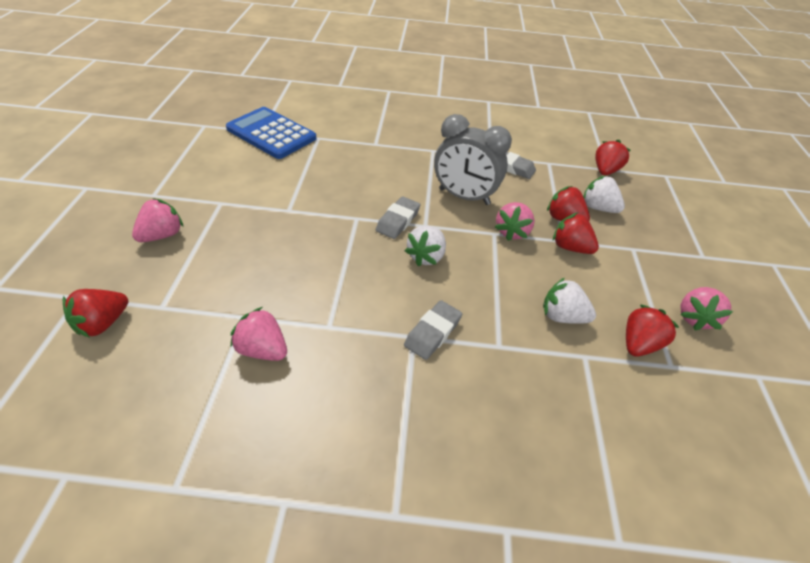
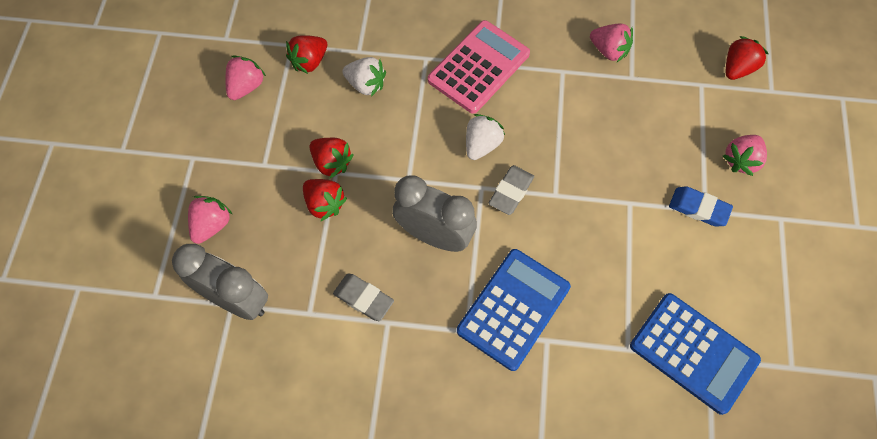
camera: 175 degrees left, 20 degrees up
grey eraser [404,300,462,360] -> pink calculator [428,20,530,114]
pink strawberry [495,202,535,241] -> pink strawberry moved to [188,196,232,244]
white strawberry [583,176,625,213] -> none
red strawberry [595,140,631,175] -> grey clock [172,244,268,320]
none -> blue calculator [457,249,571,371]
none -> blue eraser [669,186,733,227]

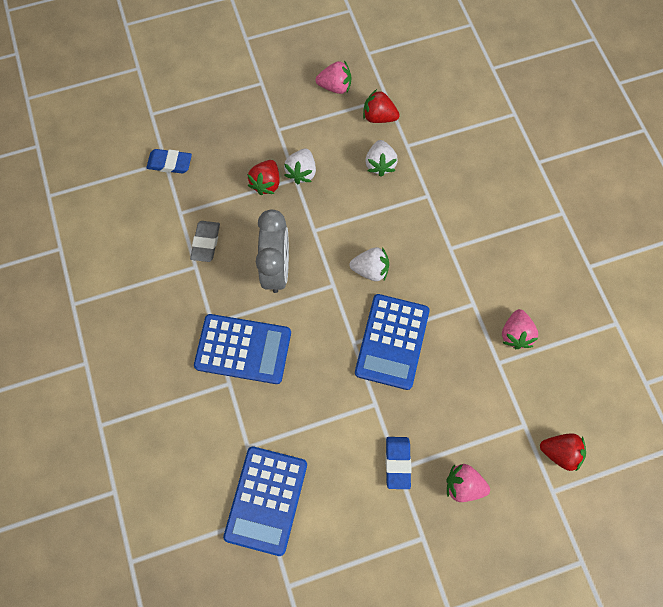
camera: 65 degrees right, 5 degrees up
grey clock [172,244,268,320] -> blue eraser [146,149,192,173]
pink strawberry [188,196,232,244] -> none
red strawberry [310,138,353,178] -> white strawberry [284,148,316,184]
pink calculator [428,20,530,114] -> none
grey eraser [488,165,534,215] -> none
none -> blue calculator [355,294,430,390]

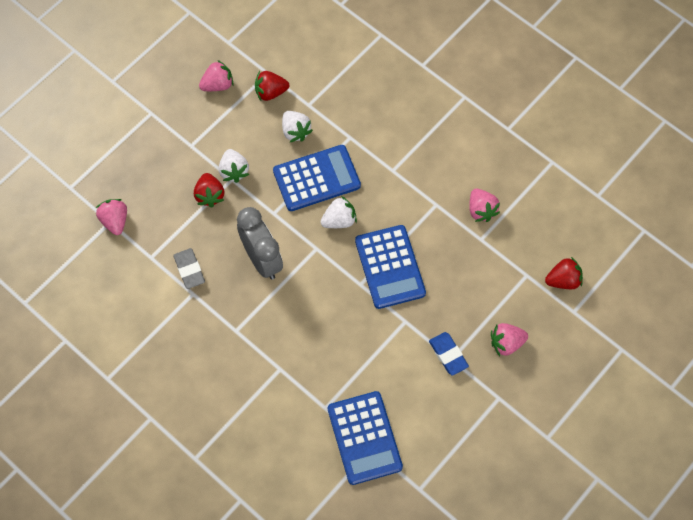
camera: 30 degrees left, 5 degrees down
blue eraser [146,149,192,173] -> pink strawberry [96,199,127,235]
blue calculator [194,314,291,384] -> blue calculator moved to [273,145,361,211]

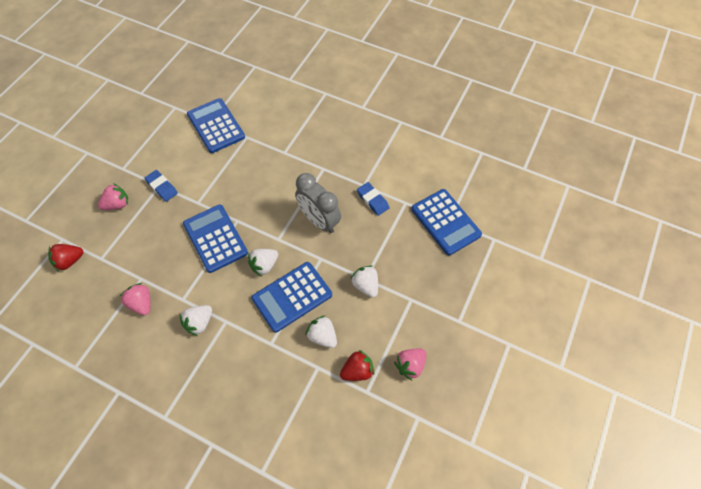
camera: 165 degrees right, 5 degrees down
pink strawberry [96,199,127,235] -> blue calculator [411,189,482,255]
grey eraser [173,248,205,289] -> blue eraser [357,182,389,216]
red strawberry [194,173,224,207] -> none
none -> white strawberry [180,305,212,336]

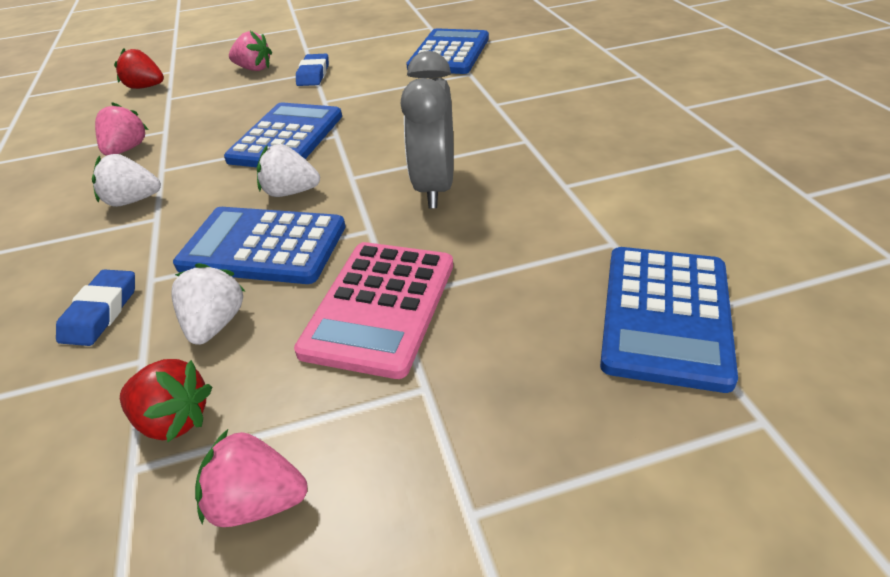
camera: 50 degrees right, 20 degrees down
white strawberry [351,265,378,298] -> pink calculator [294,242,453,379]
blue eraser [357,182,389,216] -> blue eraser moved to [56,270,135,346]

